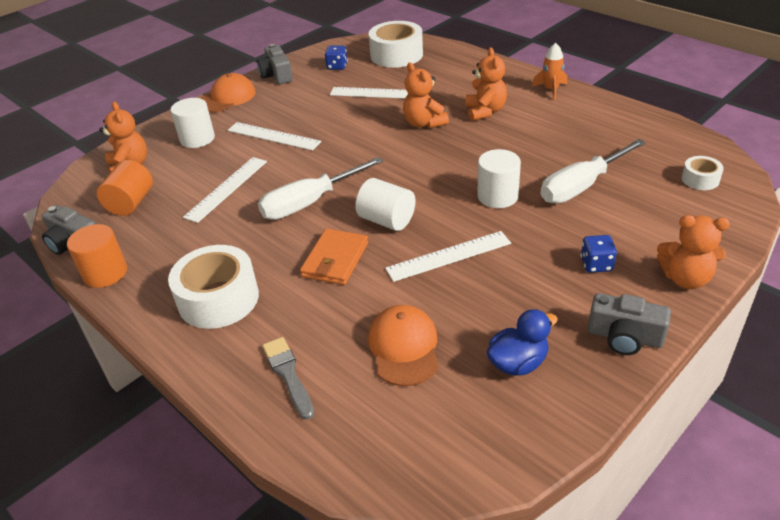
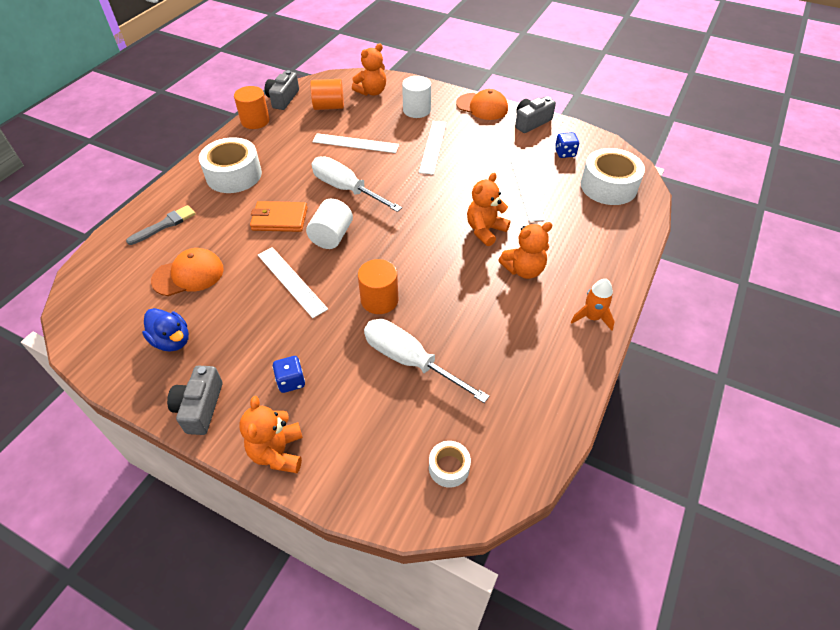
camera: 70 degrees right, 10 degrees up
white cylinder [477,149,521,208] -> orange cylinder [358,259,398,314]

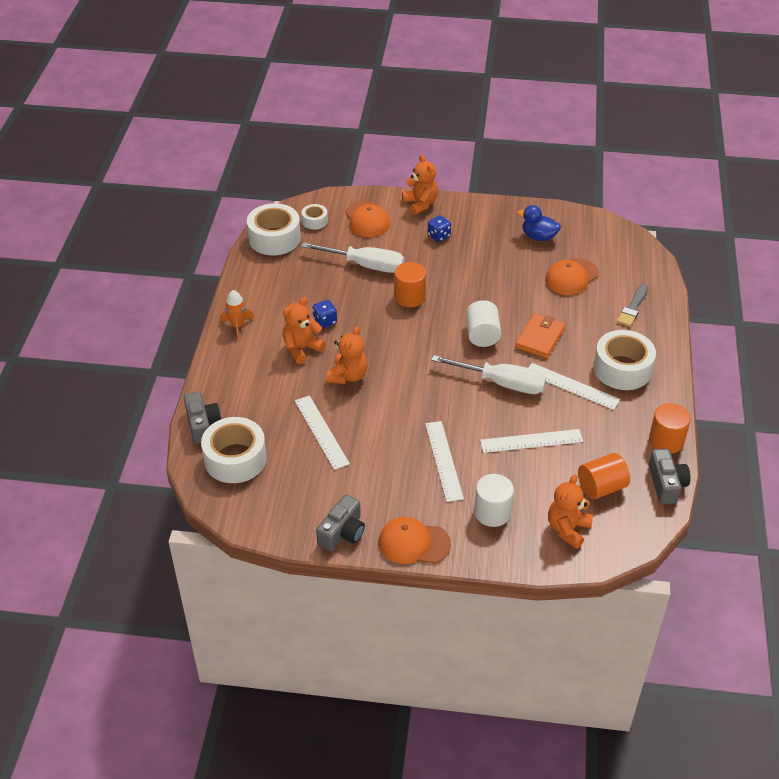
camera: 160 degrees right, 5 degrees down
grey camera [167,365,223,435] -> grey camera moved to [184,391,221,444]
orange wallet [250,201,307,232] -> orange wallet turned 45 degrees counterclockwise [515,313,565,358]
white ruler [258,247,328,318] -> white ruler moved to [528,363,620,410]
blue dice [555,132,579,158] -> blue dice moved to [312,300,337,328]
none -> white tape [247,203,301,255]
none -> orange cap [346,201,390,237]

